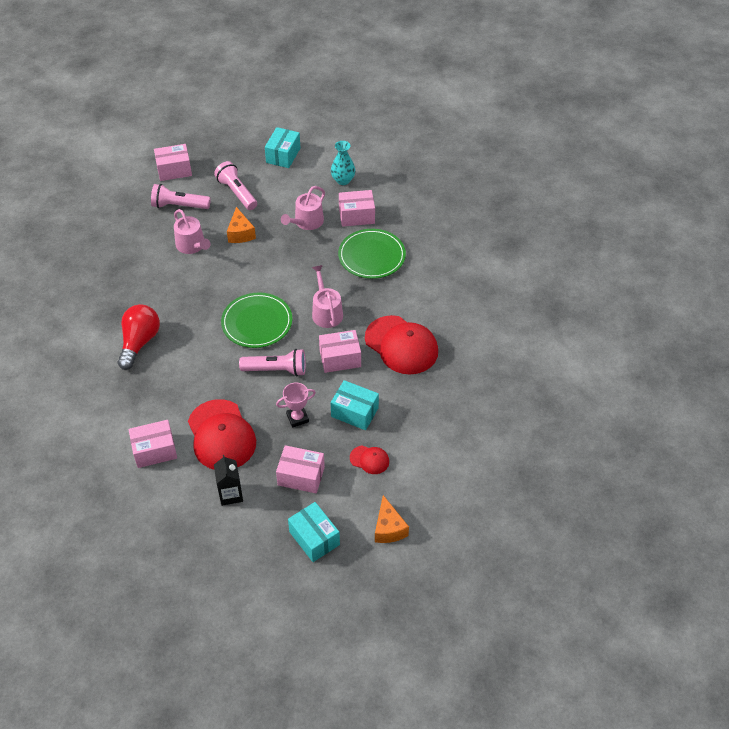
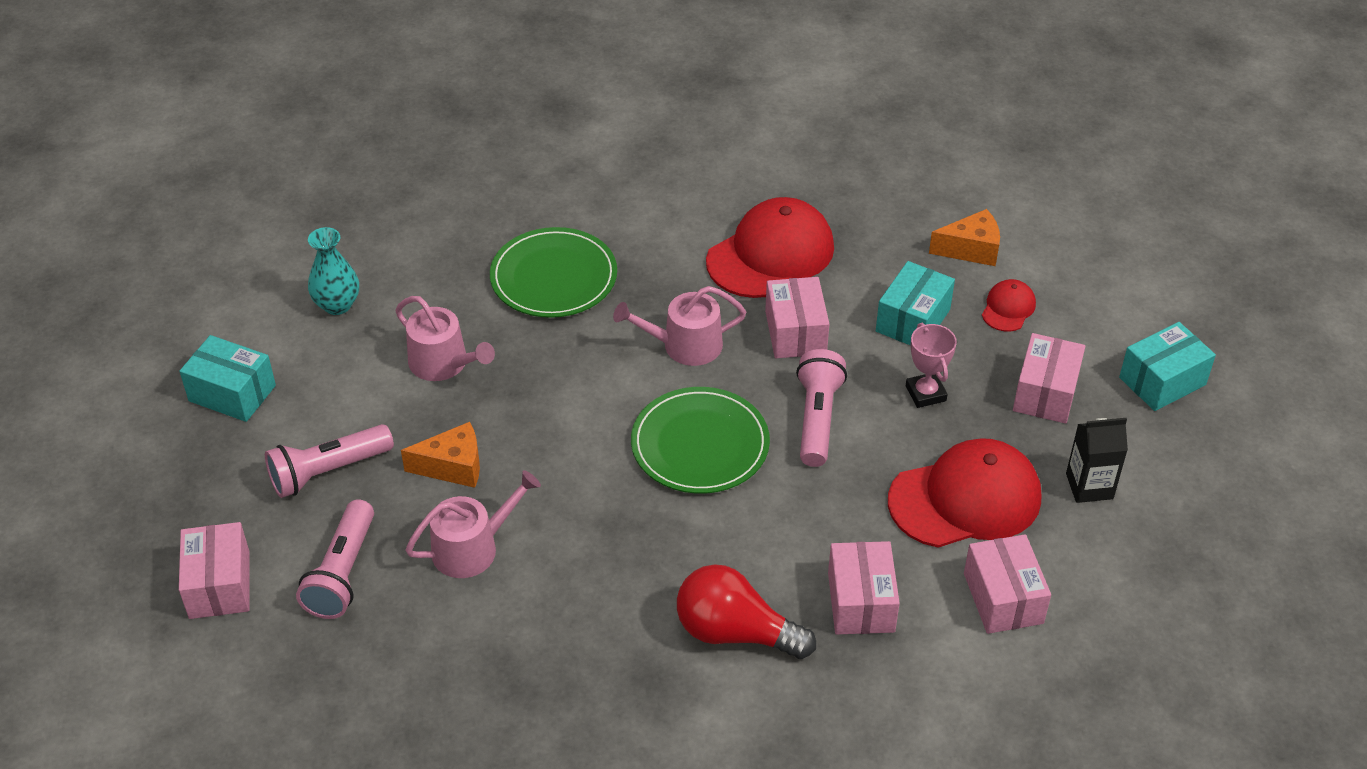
camera: 85 degrees left, 5 degrees down
pink box [339,190,375,227] -> pink box moved to [828,541,900,635]
orange cheese [375,495,409,543] -> orange cheese moved to [929,209,1000,266]

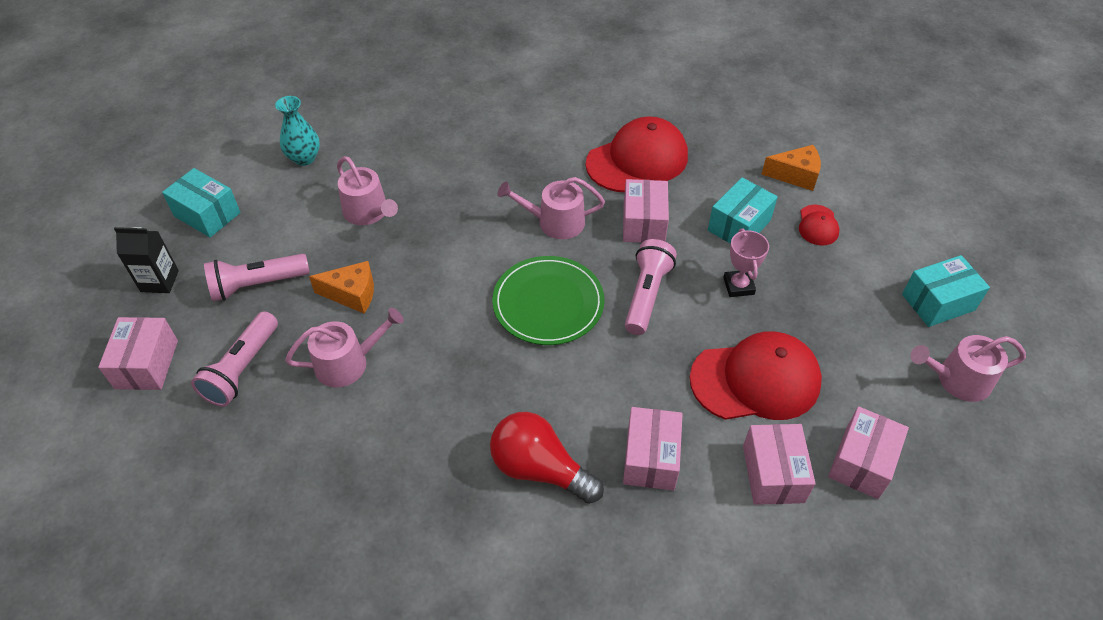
camera: 10 degrees right, 5 degrees up
green plate [490,227,617,318] -> none
red cap [982,279,1036,332] -> red cap turned 150 degrees clockwise [799,205,839,245]
pink box [1013,333,1086,424] -> pink box moved to [828,406,909,499]
black carton [1066,418,1128,503] -> black carton moved to [114,227,179,293]
none -> pink watering can [910,335,1026,402]

